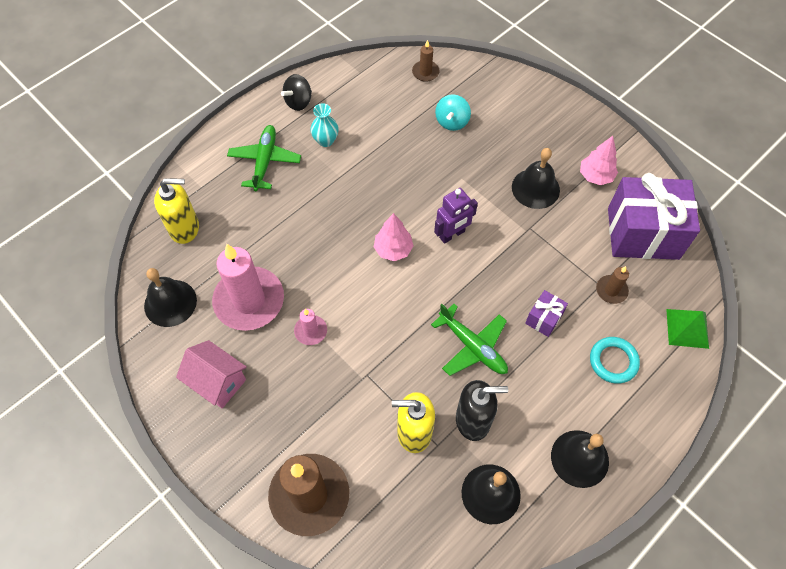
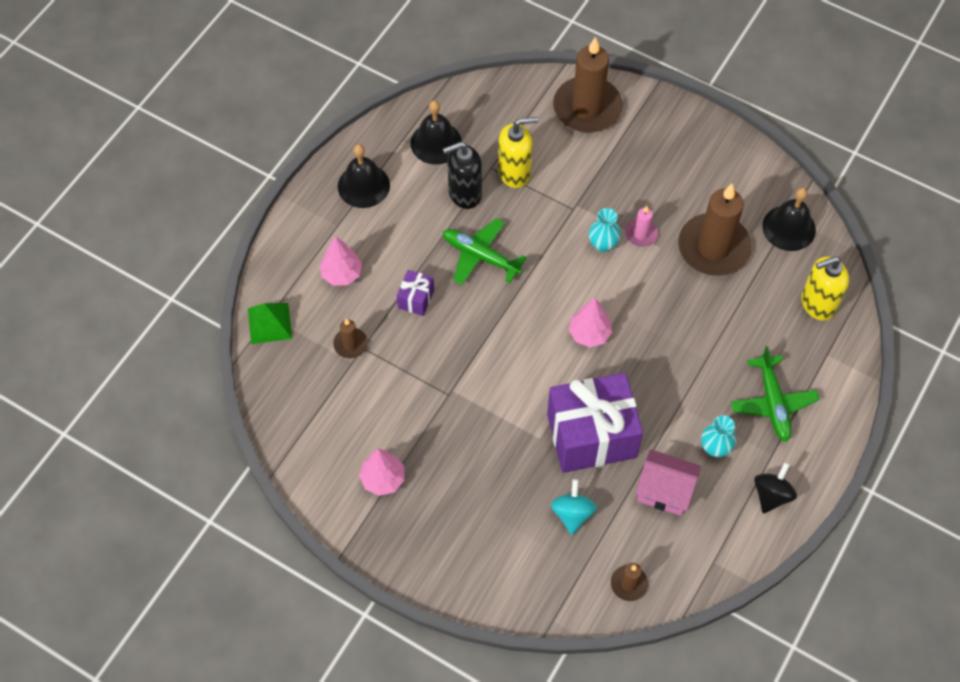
camera: 165 degrees right, 0 degrees up
pink house [176,340,247,408] -> pink house moved to [635,449,701,516]
pink candle [212,244,284,331] -> brown candle [678,184,752,276]
purple robot [434,188,478,244] -> none
black bell [512,148,560,209] -> none
turquoise ring [590,337,640,384] -> pink tree [320,236,362,286]
purple gift [608,173,700,260] -> purple gift moved to [547,373,643,473]
none -> turquoise vase [589,208,621,252]

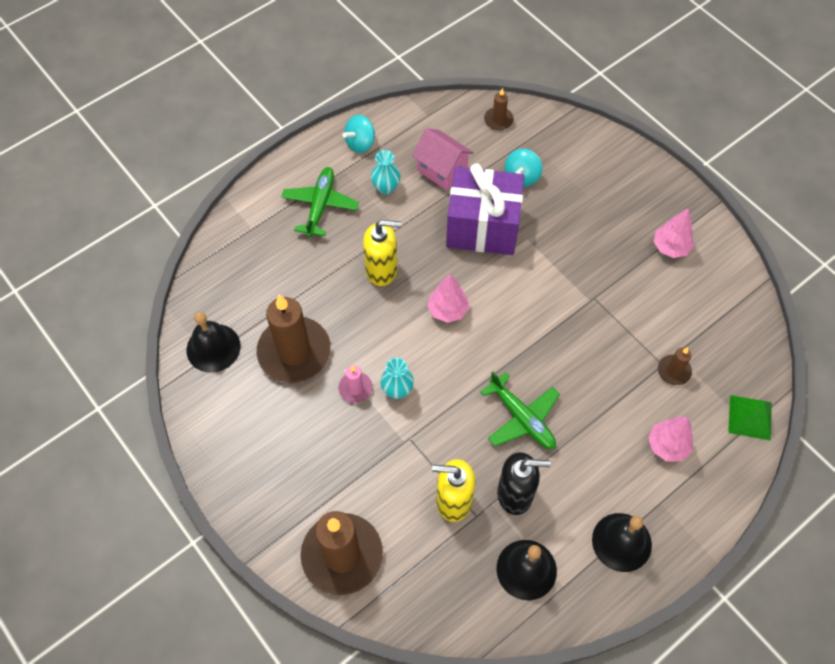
camera: 160 degrees left, 0 degrees up
purple gift [397,270,434,316] -> none
black spinning top [754,462,797,513] -> turquoise spinning top [343,115,375,153]
yellow soap dispenser [801,256,849,321] -> yellow soap dispenser moved to [363,220,401,286]

